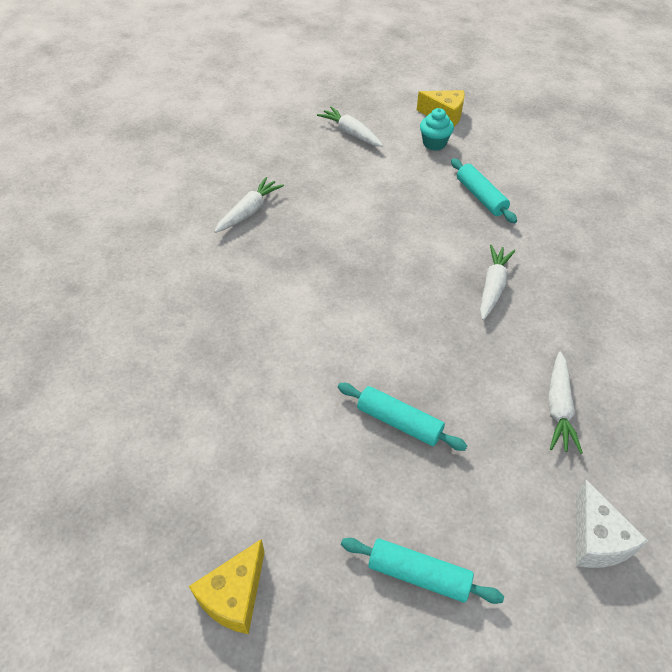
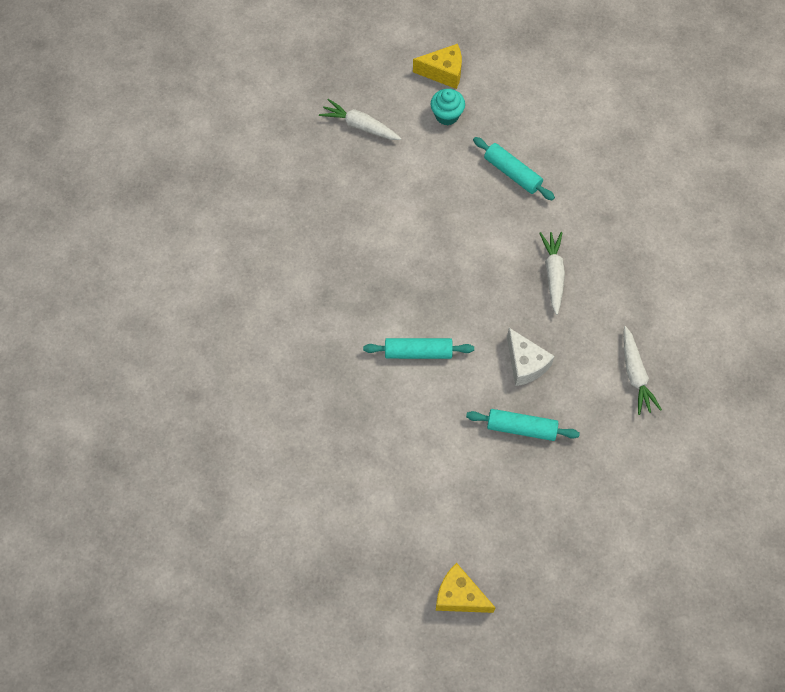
camera: 20 degrees left, 15 degrees up
yellow cheese [189,539,265,634] -> yellow cheese turned 105 degrees clockwise [436,563,496,613]
white carrot [214,177,284,233] -> none
turquoise rolling pin [341,538,504,604] -> turquoise rolling pin moved to [363,338,474,359]
white cheese [576,480,648,568] -> white cheese moved to [507,328,554,386]

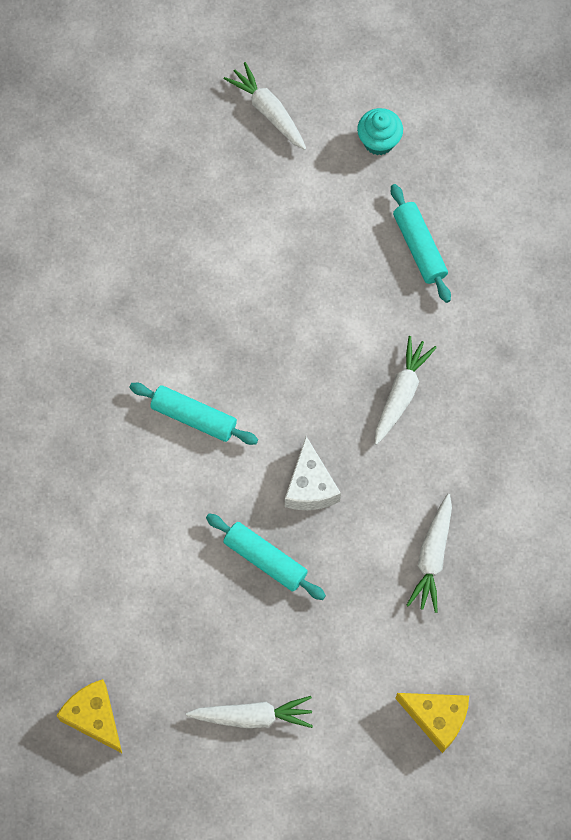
camera: 25 degrees right, 5 degrees up
yellow cheese [413,44,462,89] -> yellow cheese moved to [395,693,469,753]
none -> white carrot [186,696,313,728]

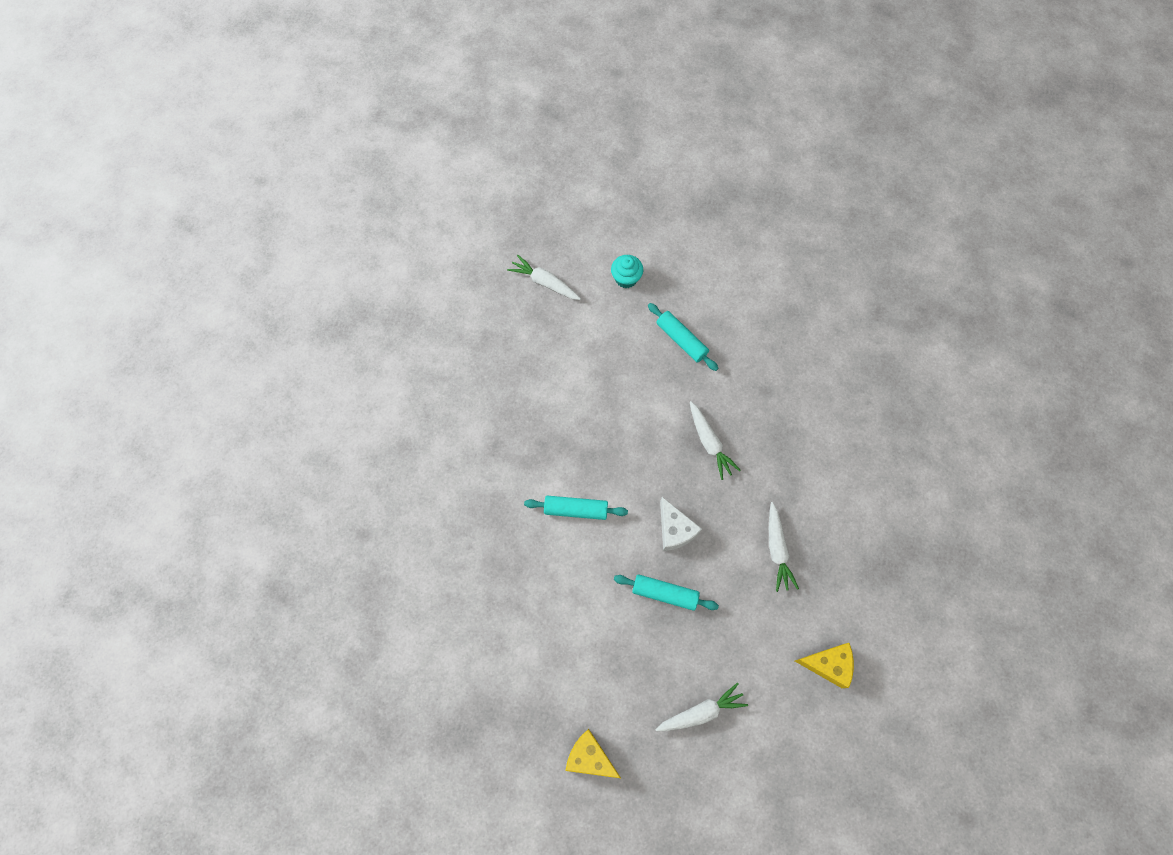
camera: 20 degrees left, 0 degrees up
white carrot [375,336,437,445] -> white carrot turned 150 degrees clockwise [690,401,741,480]

